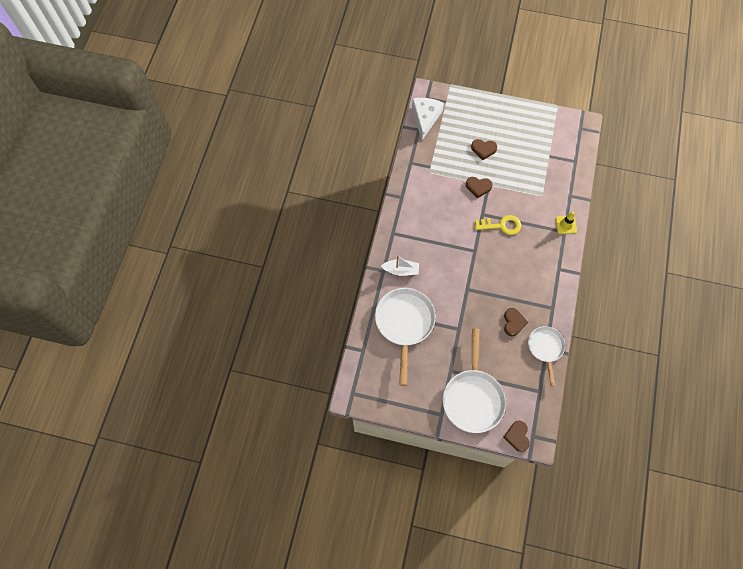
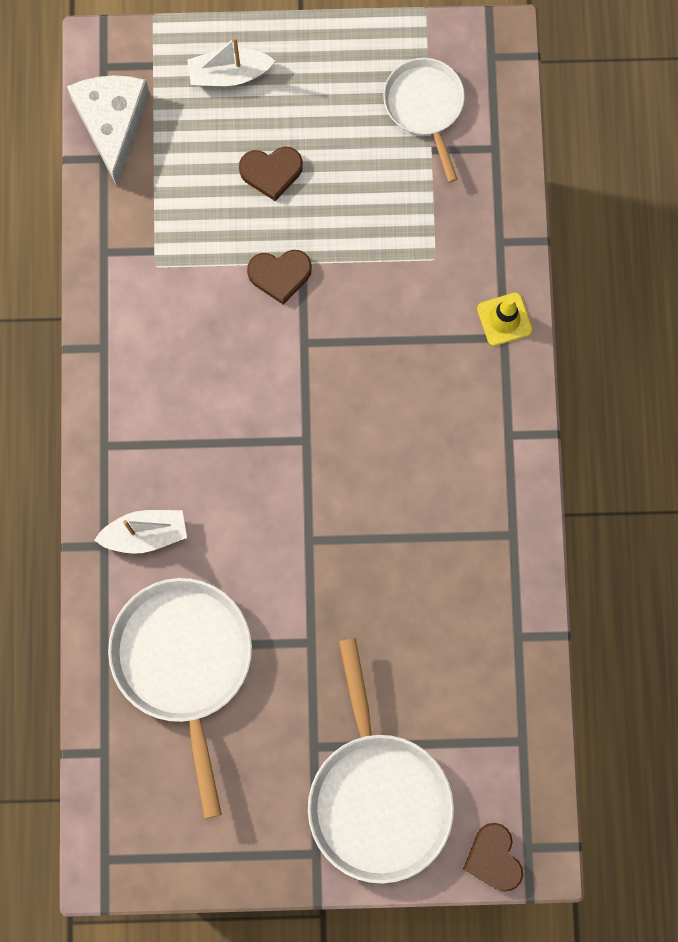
camera: 15 degrees left, 10 degrees up
yellow key [475,215,521,235] -> none
brown heart [504,308,528,336] -> none
white pan [528,326,565,387] -> white pan moved to [383,58,465,183]
none -> white boat [187,37,275,86]

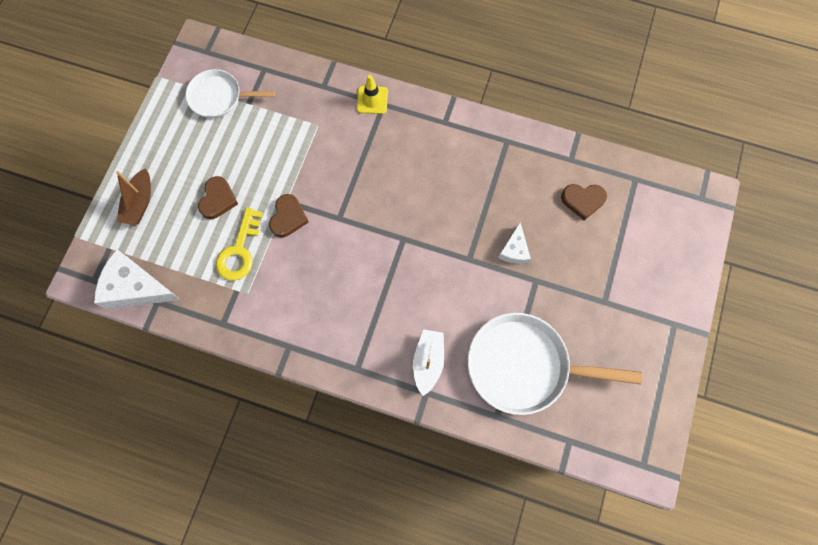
camera: 70 degrees left, 5 degrees down
white boat [187,37,275,86] -> brown boat [116,168,151,225]
white pan [308,638,454,884] -> none
brown heart [463,823,523,892] -> brown heart moved to [561,184,607,220]
none -> yellow key [216,207,263,280]
none -> white cheese [498,222,531,264]

